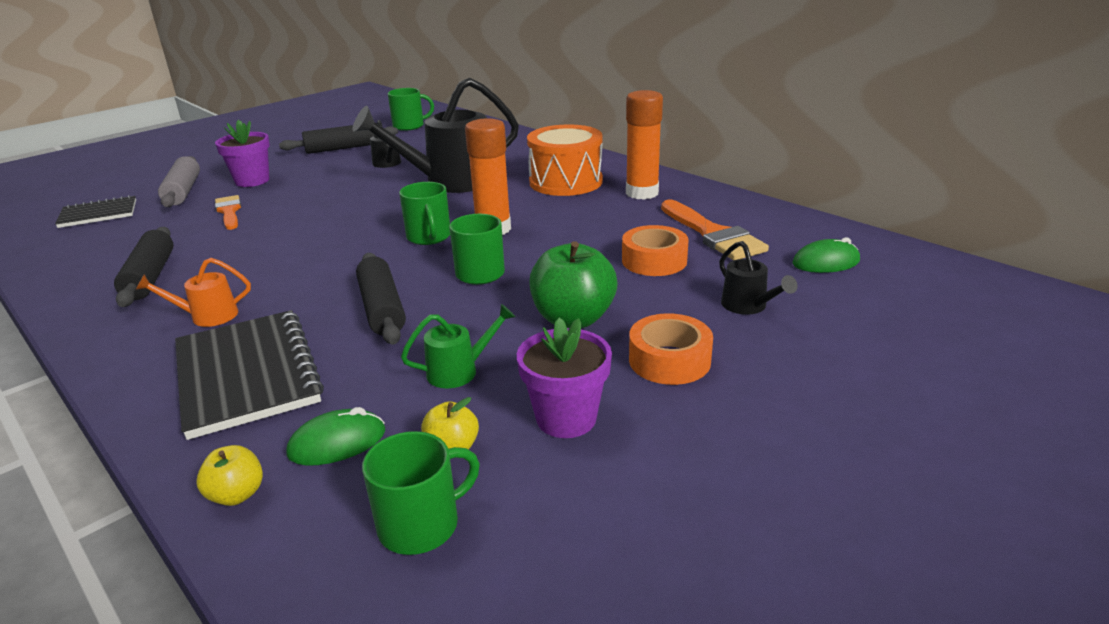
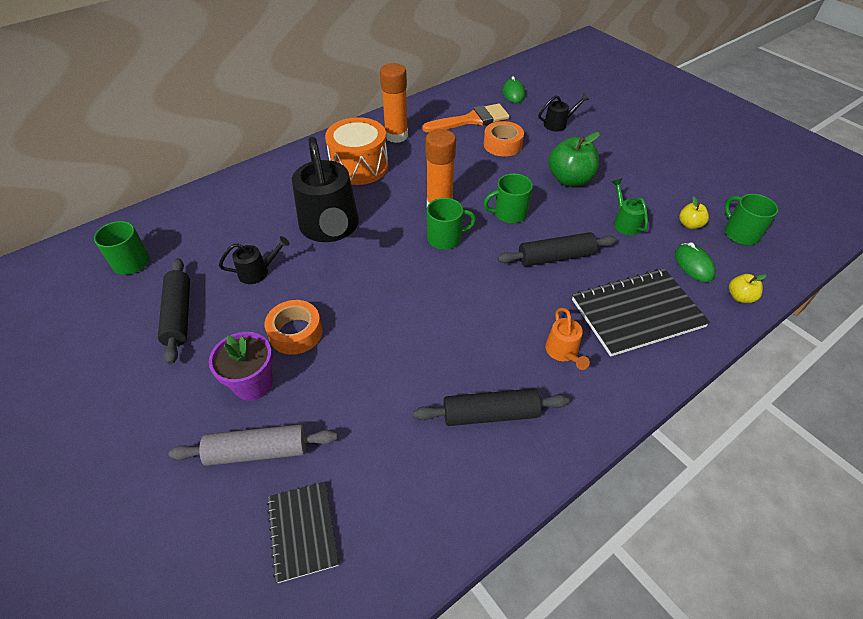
camera: 85 degrees left, 20 degrees up
orange brush [215,195,242,230] -> none
purple flower pot [517,317,612,438] -> none
orange tape [629,313,713,385] -> orange tape moved to [265,300,323,355]

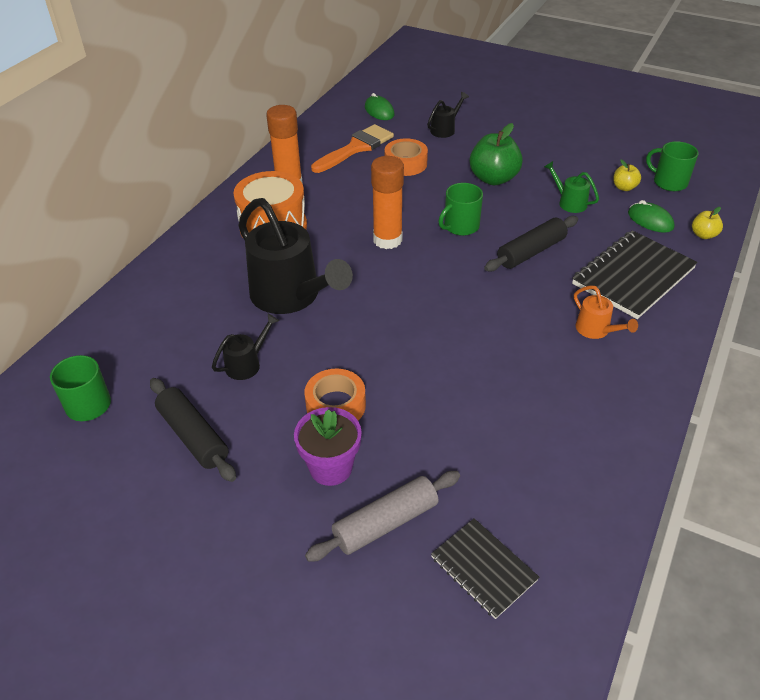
camera: 25 degrees left, 5 degrees down
black rolling pin [413,389,569,426] -> none
green mug [427,198,476,250] -> none

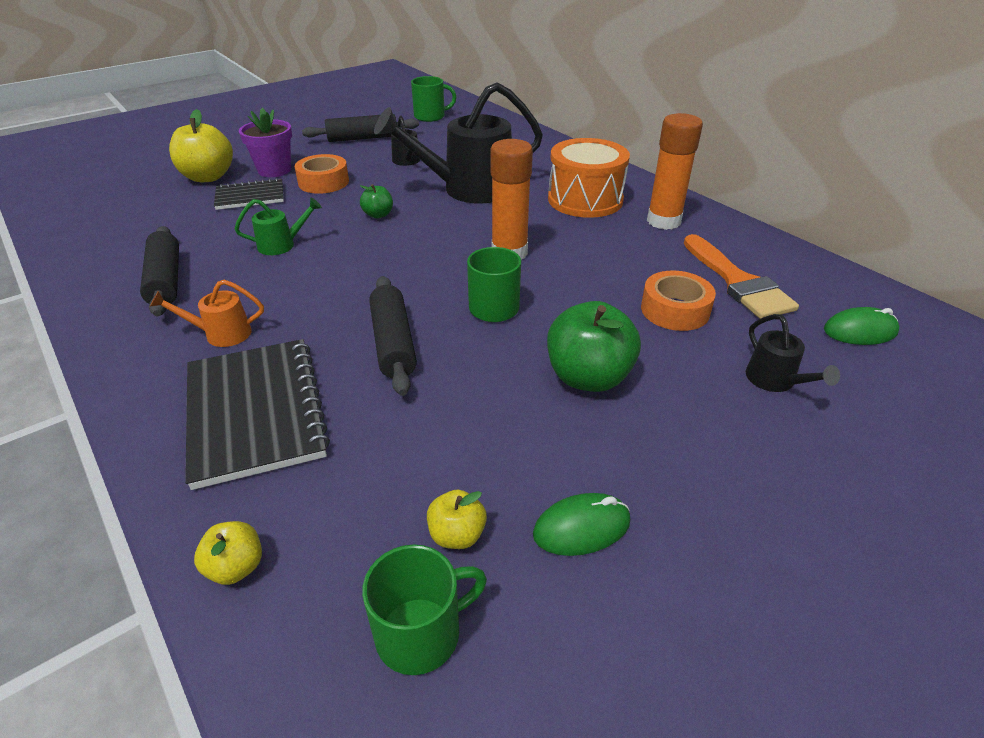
camera: 115 degrees right, 5 degrees down
grey rolling pin [305,471,460,562] -> yellow apple [169,109,233,182]
black notebook [431,518,539,619] -> black notebook moved to [214,178,284,210]
green watering can [544,161,599,213] -> green watering can moved to [235,198,322,255]
green mouse [628,200,675,233] -> green mouse moved to [533,493,630,556]
none -> black rolling pin [140,226,179,316]
none -> green apple [360,184,393,218]

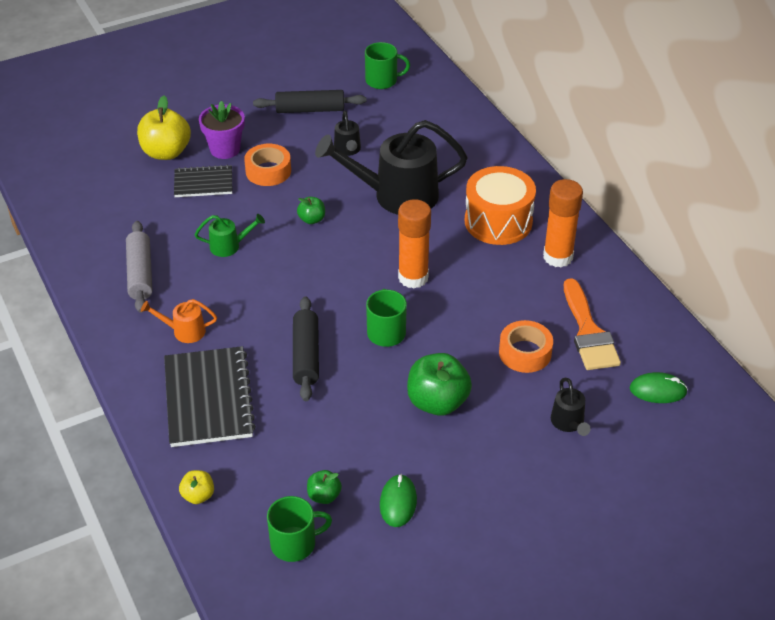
camera: 10 degrees right, 5 degrees up
black rolling pin [140,226,179,316] -> grey rolling pin [126,221,152,313]
yellow apple [427,490,487,549] -> green apple [307,470,342,504]
green mouse [533,493,630,556] -> green mouse turned 75 degrees counterclockwise [380,474,417,527]

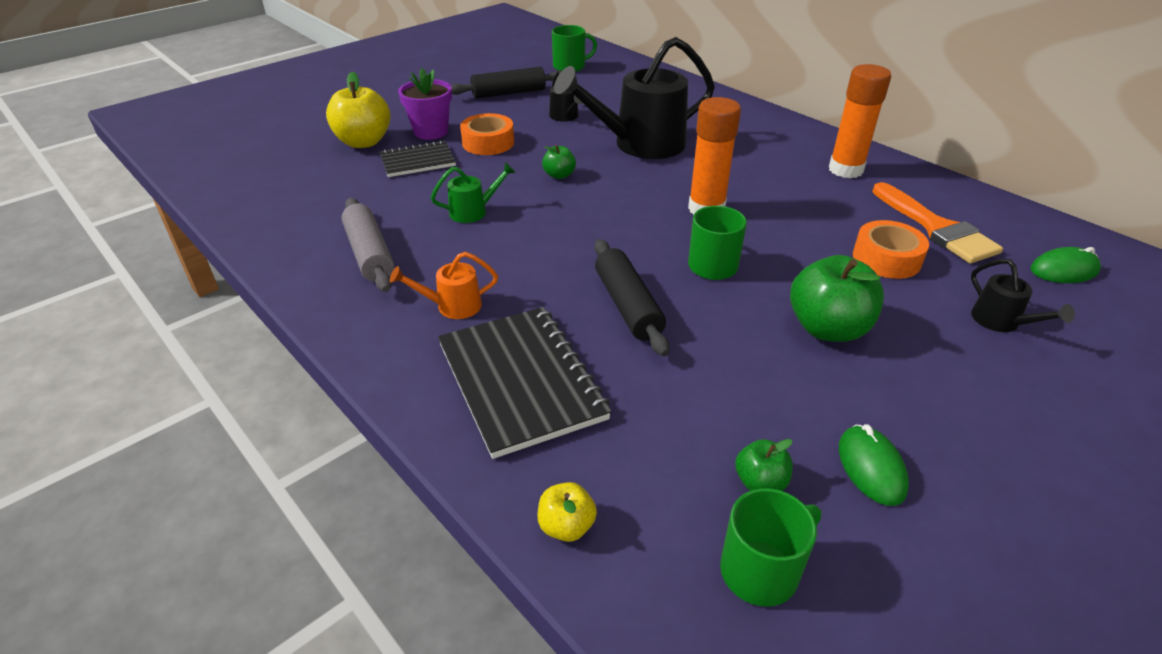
camera: 15 degrees left, 5 degrees down
orange drum [465,166,536,245] -> none

